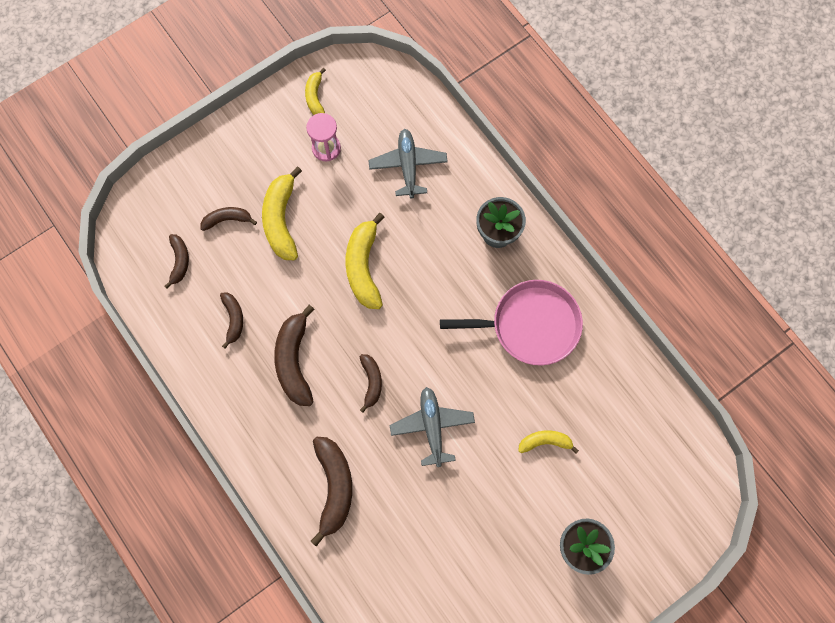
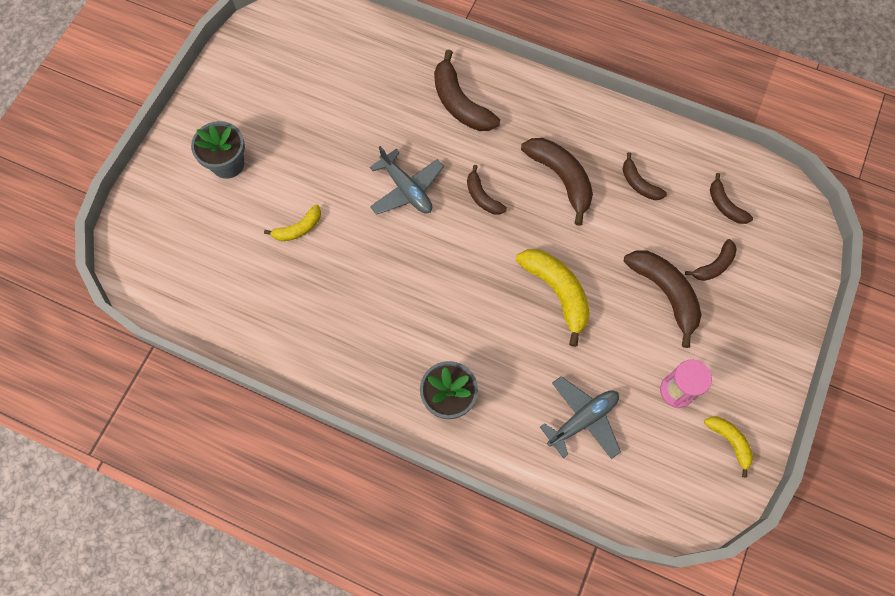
camera: 150 degrees right, 5 degrees down
yellow banana [262,167,302,260] -> brown banana [624,250,702,348]
grey plane [368,129,448,198] -> grey plane turned 90 degrees counterclockwise [540,376,621,459]
pink pan [440,280,583,366] -> none

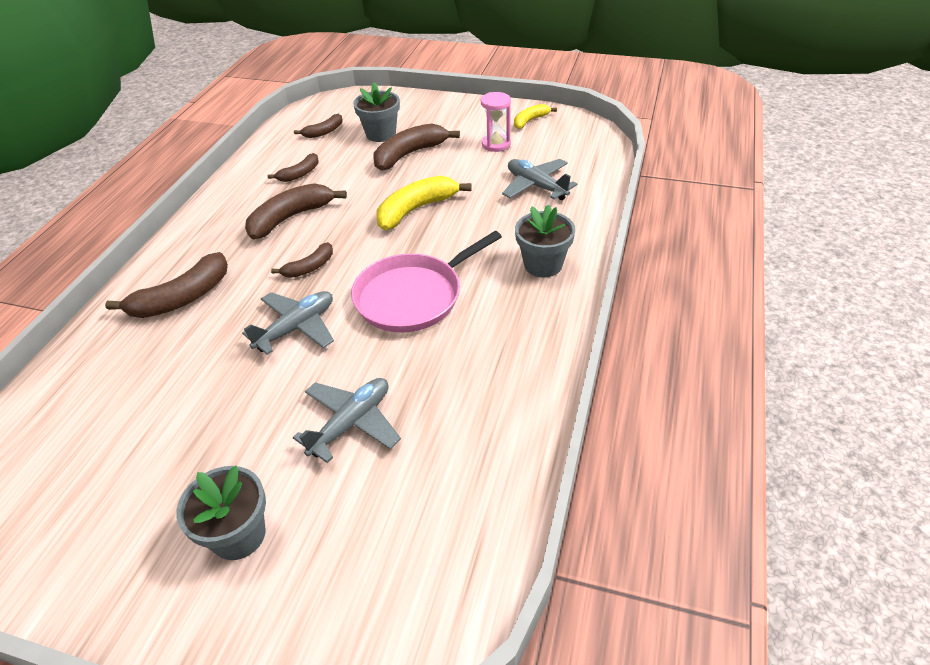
camera: 95 degrees left, 25 degrees down
yellow banana [264,204,321,241] -> grey plane [292,378,401,463]
brown banana [685,239,737,281] -> grey flower pot [353,82,400,142]
none -> pink pan [351,231,502,333]

